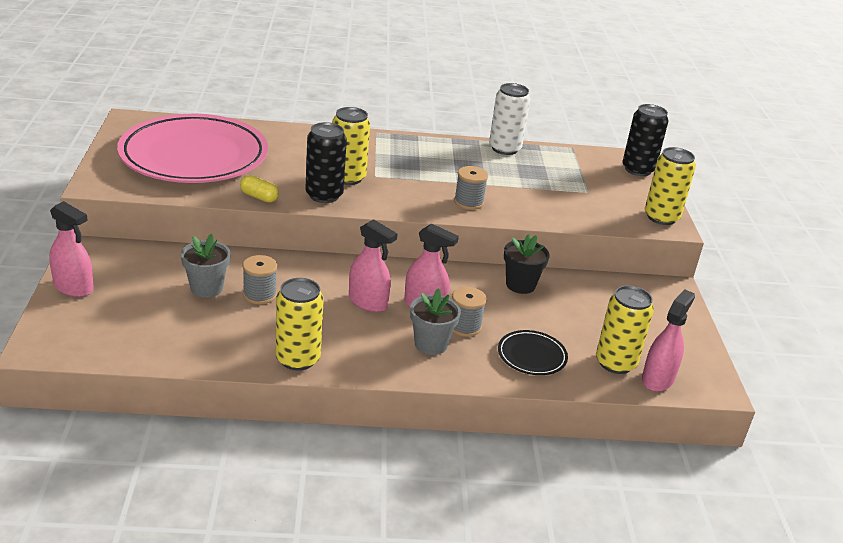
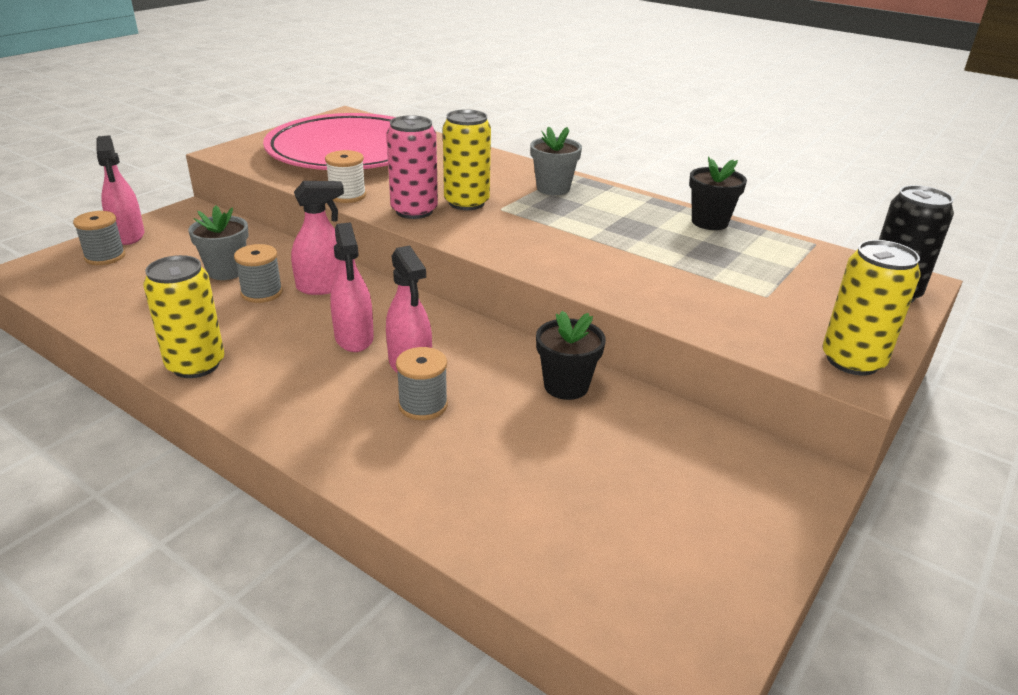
camera: 40 degrees right, 0 degrees up
yellow capsule [240,175,279,203] -> white spool [325,150,366,203]
black can [305,122,347,203] -> pink can [386,115,438,219]
grey flower pot [410,288,461,355] -> grey flower pot moved to [530,126,582,195]
grey spool [454,166,488,210] -> grey spool moved to [73,211,125,265]
white can [489,83,530,155] -> black flower pot [689,156,747,230]
black plate [498,330,568,375] -> none
yellow can [596,285,654,374] -> none
pink spray bottle [642,289,695,392] -> pink spray bottle moved to [291,181,344,295]

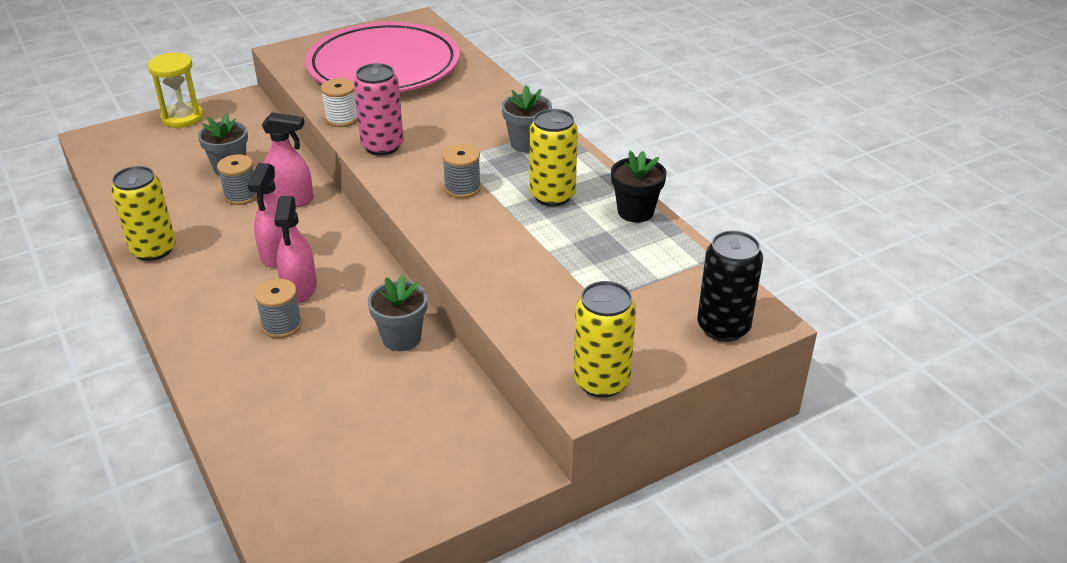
camera: 25 degrees right, 5 degrees up
grey spool [73,211,125,265] -> grey spool moved to [442,144,481,198]
pink spray bottle [96,135,144,245] -> yellow hourglass [148,53,204,128]
yellow can [443,109,491,210] -> yellow can moved to [530,109,578,206]
black flower pot [536,311,606,400] -> grey flower pot [368,275,427,351]

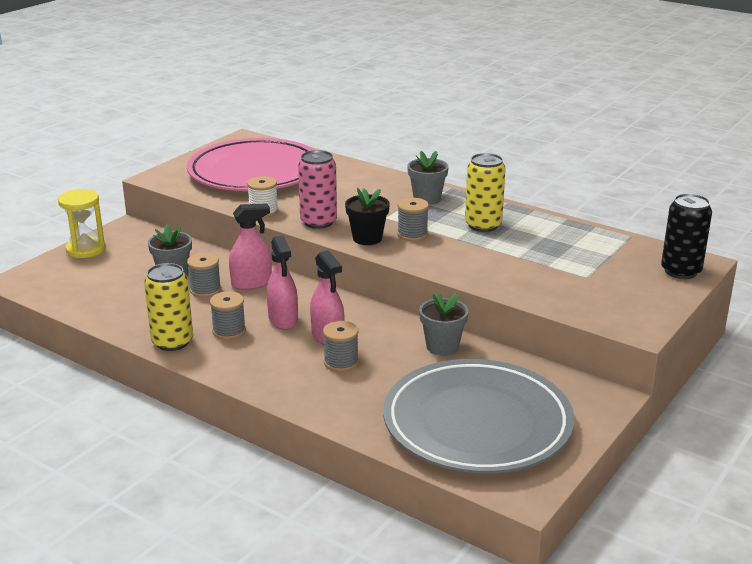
camera: 25 degrees left, 10 degrees down
yellow can [573,281,636,397] -> none
black flower pot [611,151,666,222] -> black flower pot moved to [345,188,390,245]
none -> grey spool [210,291,246,340]
none -> grey plate [383,359,574,473]

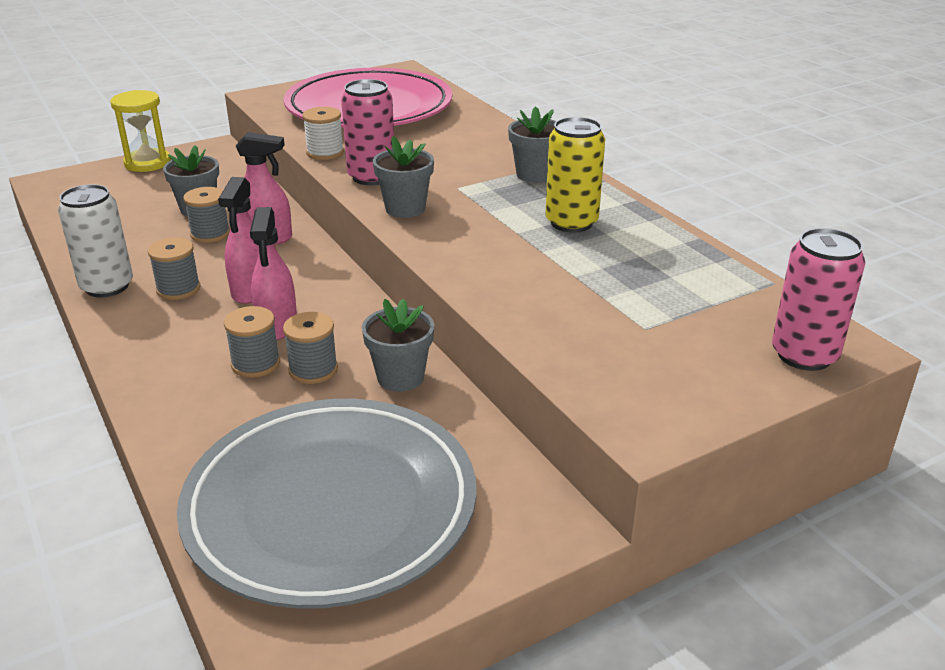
camera: 25 degrees right, 5 degrees up
yellow can [144,263,193,351] -> white can [58,184,133,297]
black flower pot [345,188,390,245] -> grey flower pot [373,136,434,218]
grey spool [397,198,429,241] -> grey spool moved to [283,312,338,384]
black can [661,194,712,279] -> pink can [772,228,865,371]

